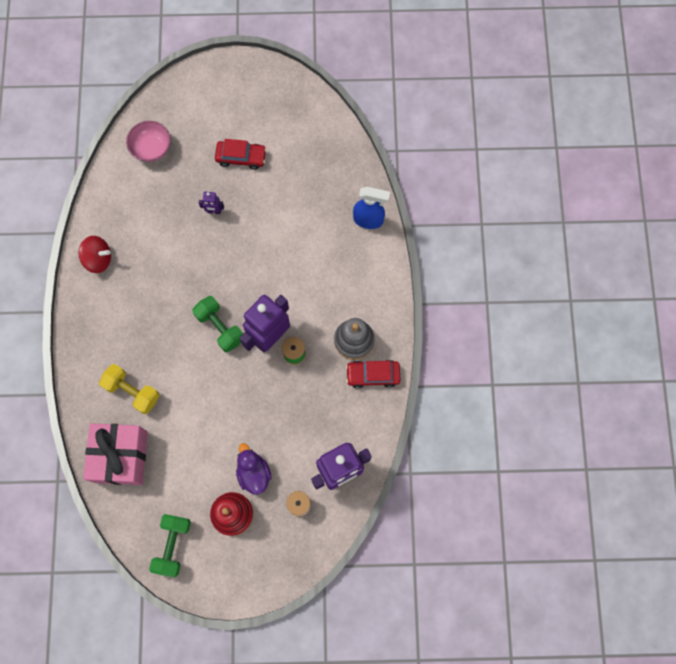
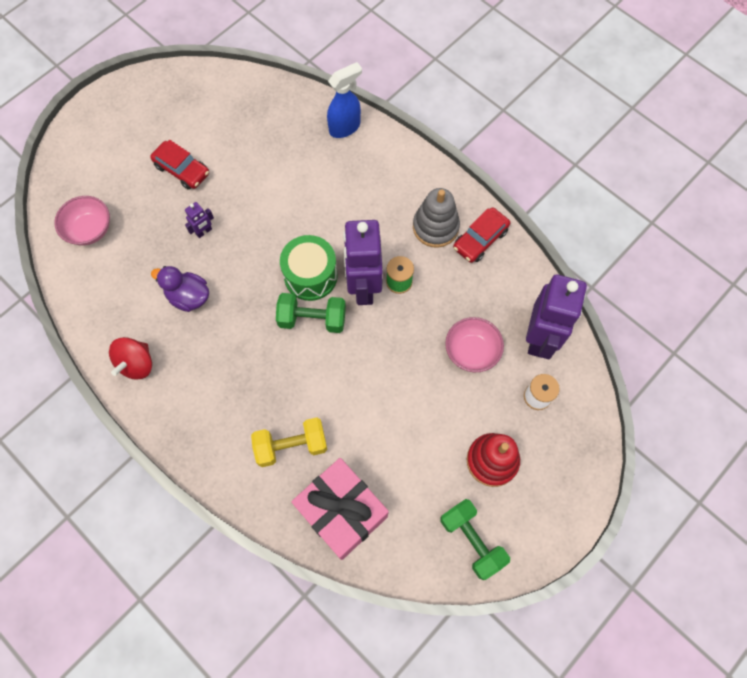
camera: 45 degrees left, 5 degrees down
red spinning top [79,236,111,273] -> red spinning top turned 150 degrees clockwise [109,337,152,380]
red car [215,139,267,170] -> red car turned 75 degrees clockwise [150,140,209,190]
purple duck [236,443,271,495] -> purple duck moved to [151,266,209,312]
none -> green drum [280,235,338,301]
none -> pink bowl [445,317,504,372]

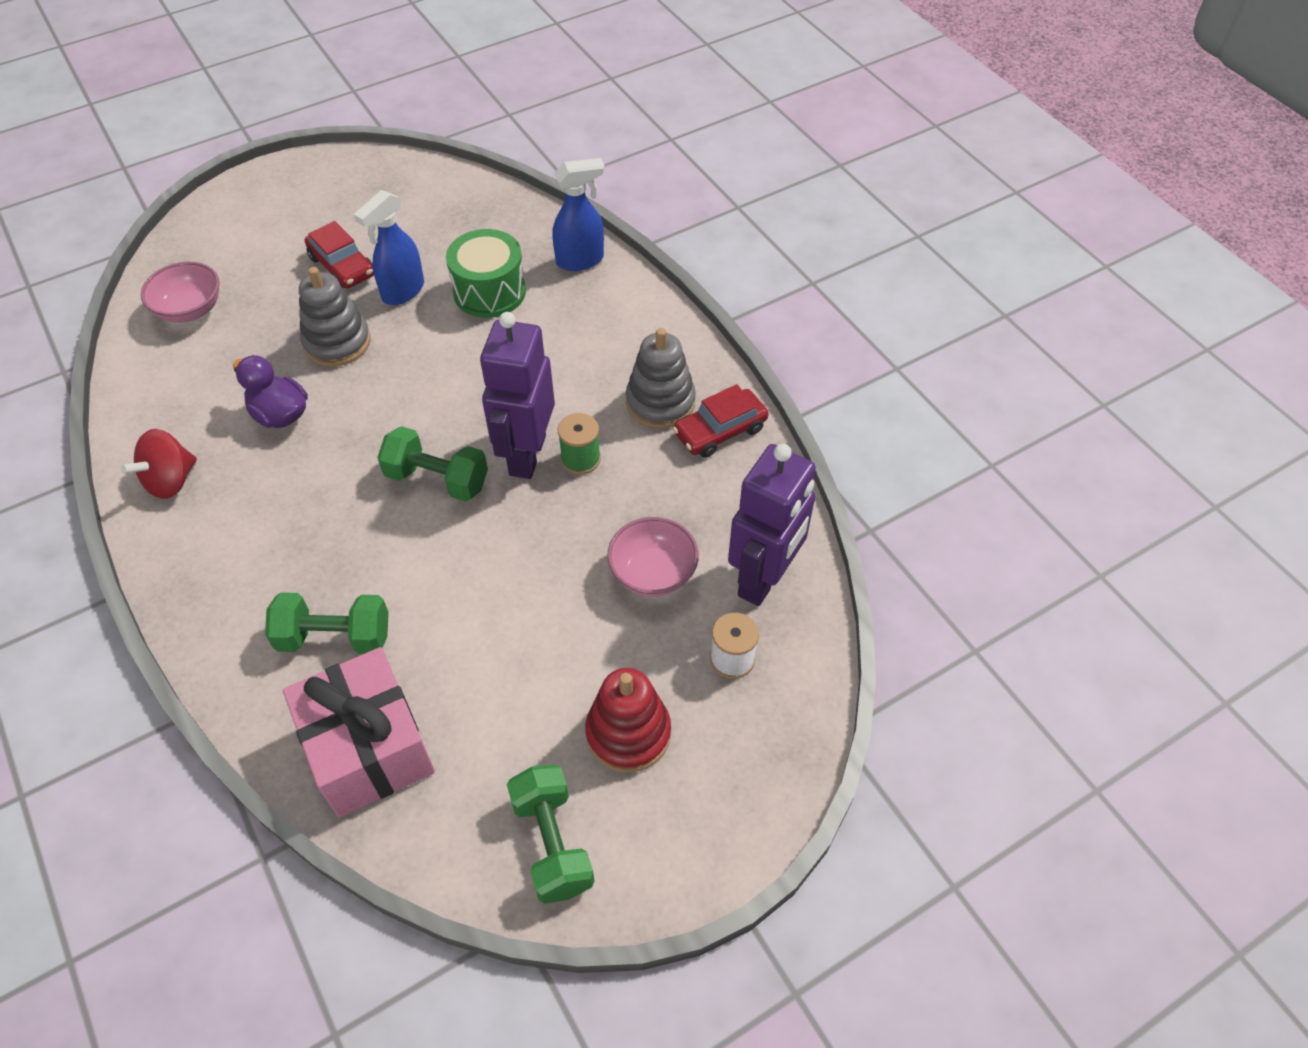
camera: 15 degrees right, 15 degrees down
purple robot [185,202,214,238] -> grey stacking toy [299,267,370,367]
yellow dumbbell [251,417,327,467] -> green dumbbell [265,592,389,654]
green drum [280,235,338,301] -> green drum moved to [446,229,526,318]
none -> blue spray bottle [354,190,424,305]

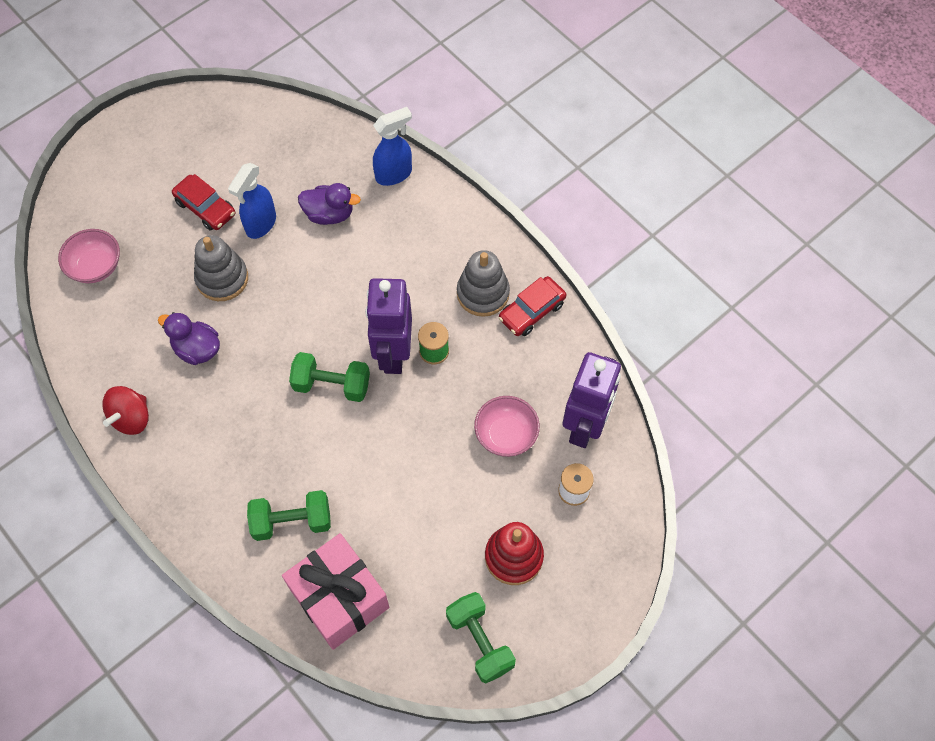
camera: 10 degrees left, 10 degrees up
green drum [446,229,526,318] -> purple duck [298,183,361,225]

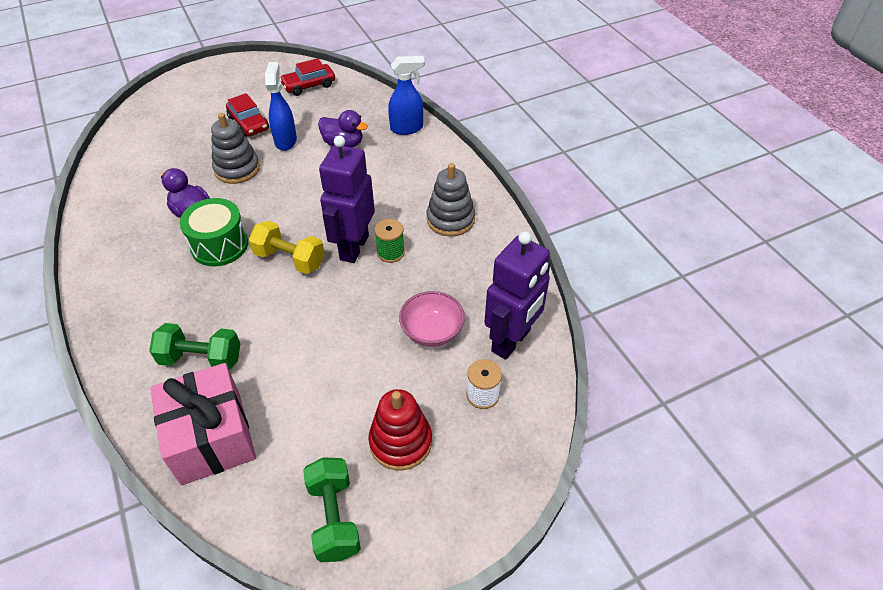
camera: 15 degrees right, 15 degrees down
pink bowl [58,229,120,283] -> none
red spinning top [102,386,149,435] -> none
blue spray bottle [228,163,276,239] -> blue spray bottle turned 135 degrees clockwise [265,62,297,151]
green dumbbell [289,352,370,402] -> yellow dumbbell [249,221,325,274]
red car [499,276,566,336] -> red car moved to [279,58,335,96]
none -> green drum [180,198,248,266]

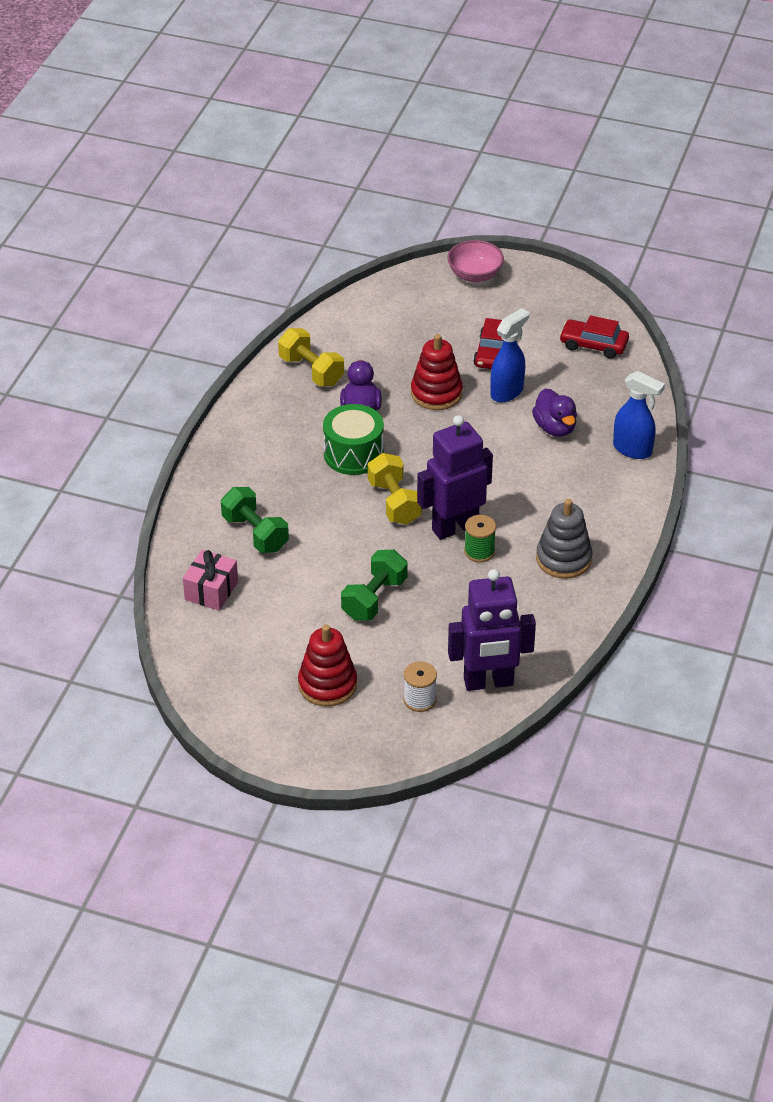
camera: 45 degrees right, 5 degrees down
pink gift [150,363,256,485] -> pink gift [183,550,238,611], size x0.59
grey stacking toy [211,113,260,184] -> red stacking toy [411,334,463,410]
green dumbbell [303,457,361,562] -> green dumbbell moved to [341,549,408,621]
pink bowl [399,291,465,347] -> pink bowl moved to [447,240,504,282]
none -> yellow dumbbell [278,328,344,386]

